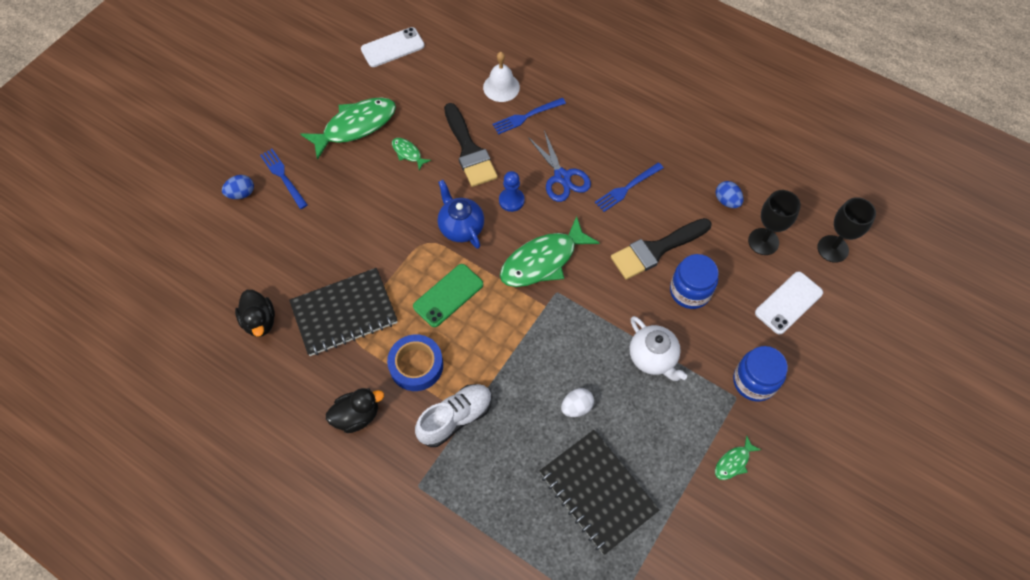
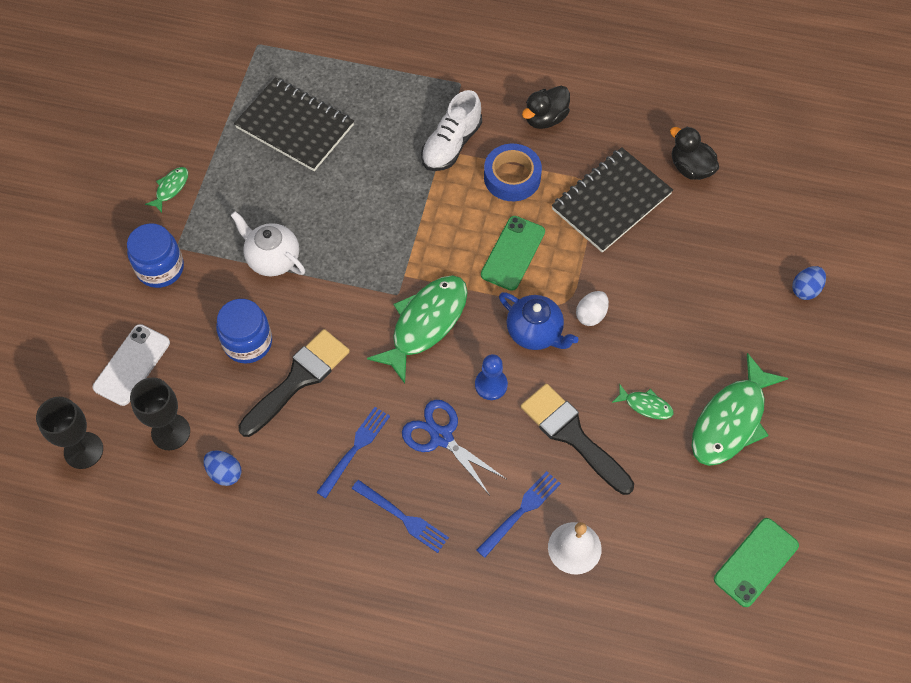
camera: 160 degrees right, 0 degrees up
blue fork [260,149,308,209] -> blue fork moved to [352,480,449,553]
white phone [361,27,425,67] -> green phone [714,518,799,607]
white egg [561,388,594,417] -> white egg moved to [576,291,609,326]

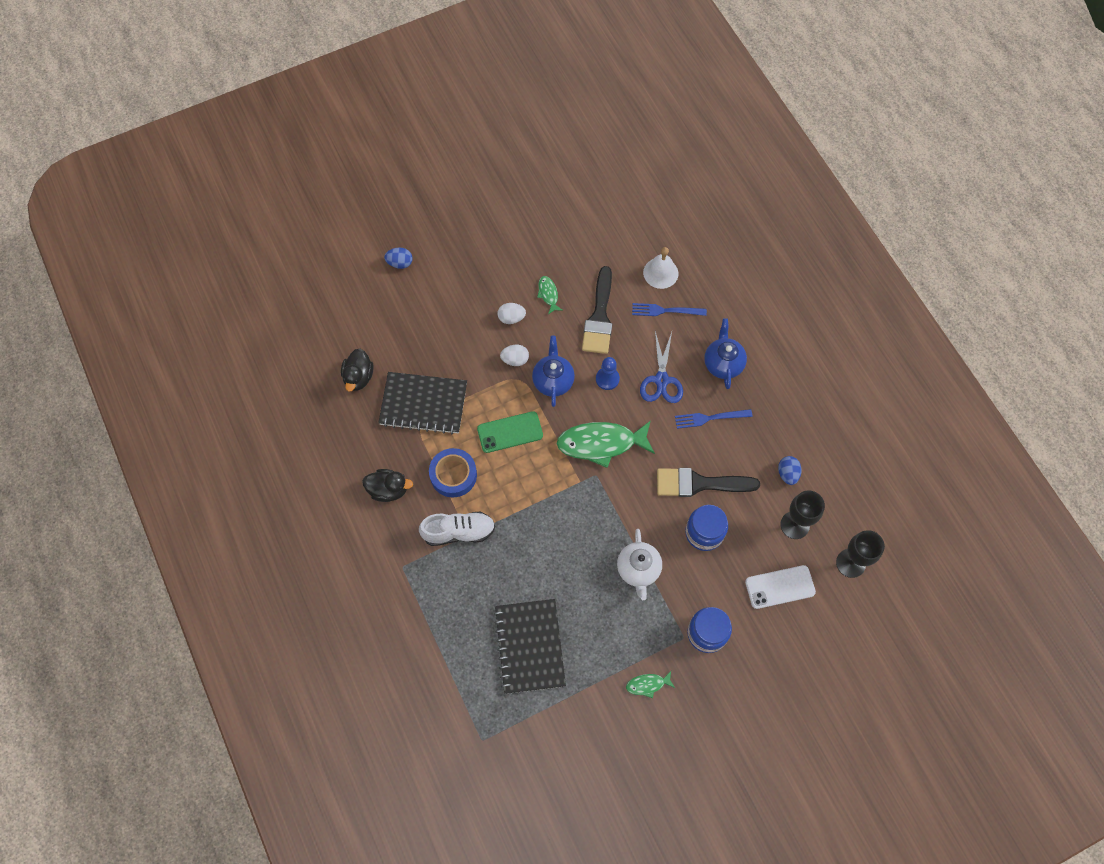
camera: 130 degrees left, 5 degrees up
blue fork [352,480,449,553] -> blue teapot [704,318,747,389]
green fish [692,353,788,466] -> none
green phone [714,518,799,607] -> none
none -> white egg [498,303,526,324]

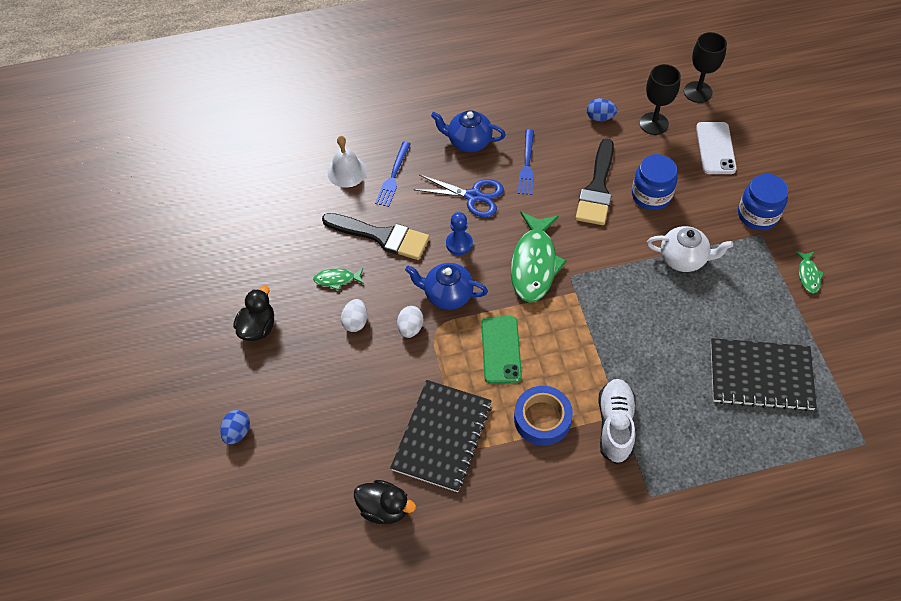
camera: 75 degrees left, 10 degrees down
black duck [362,469,413,502] -> black duck moved to [233,286,274,341]

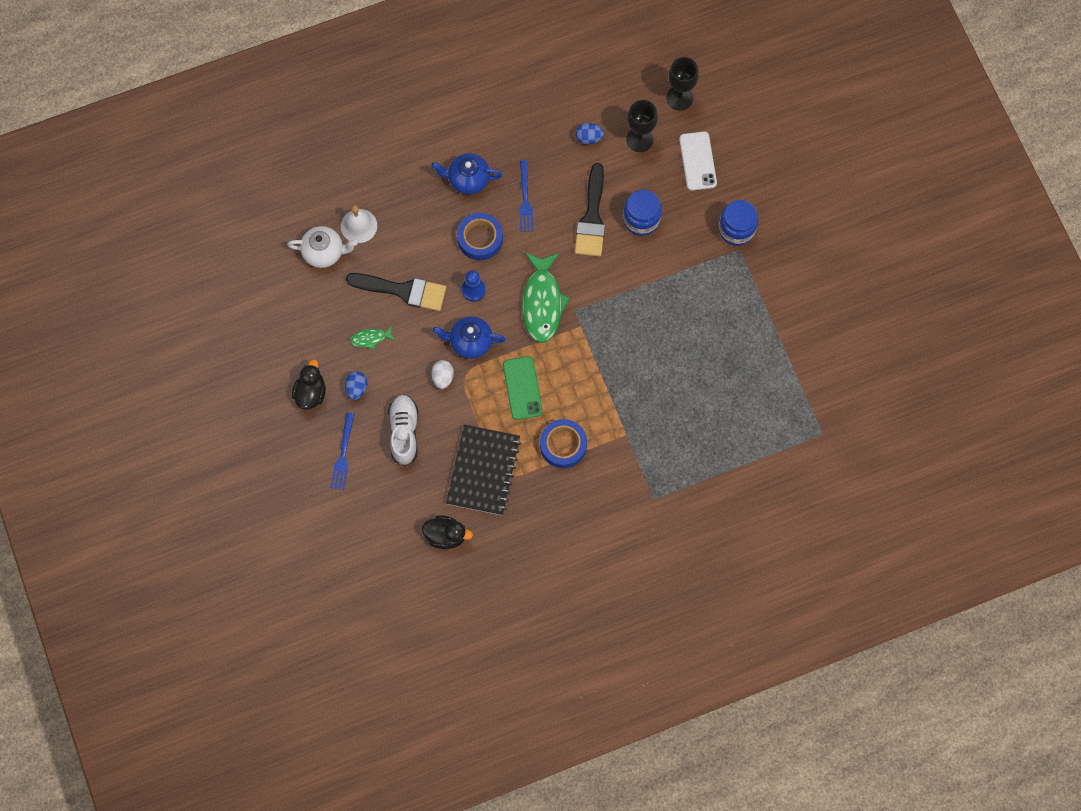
camera: 10 degrees left, 15 degrees up
blue egg [220,410,250,445] -> blue egg moved to [345,371,367,400]
white egg [341,299,367,332] -> none
blue fork [375,142,411,207] -> blue fork moved to [330,413,355,490]
blue scissors [413,175,504,217] -> blue tape [457,213,503,260]
white shoe [598,379,636,464] -> white shoe moved to [388,394,418,466]
white teapot [647,226,733,272] -> white teapot moved to [287,226,358,268]
black notebook [711,338,817,411] -> none
green fish [796,251,824,294] -> none

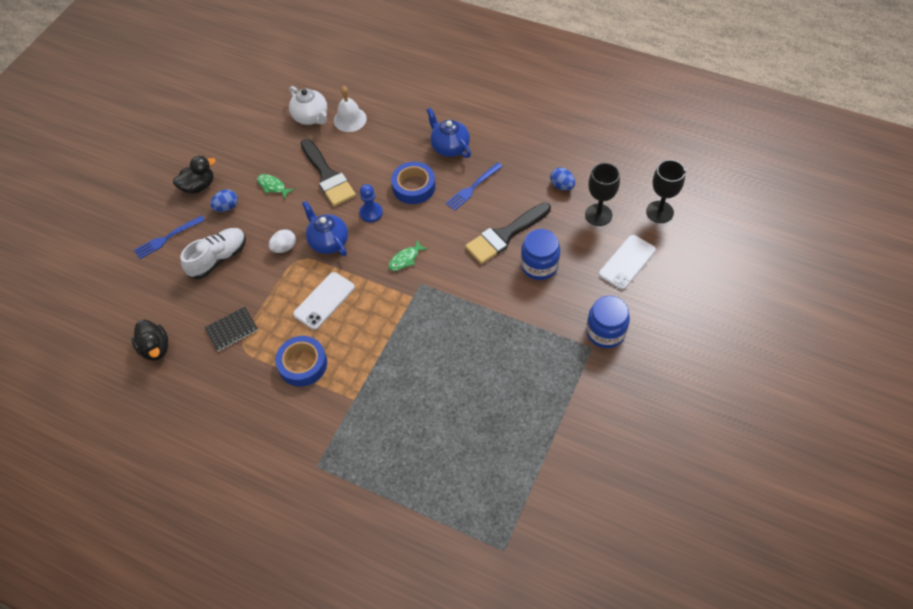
camera: 50 degrees right, 15 degrees down
black notebook [446,425,521,515] -> black notebook [205,307,258,351], size x0.53
green phone [503,356,543,420] -> white phone [293,272,355,330]
green fish [522,253,571,343] -> green fish [389,240,428,271], size x0.46

